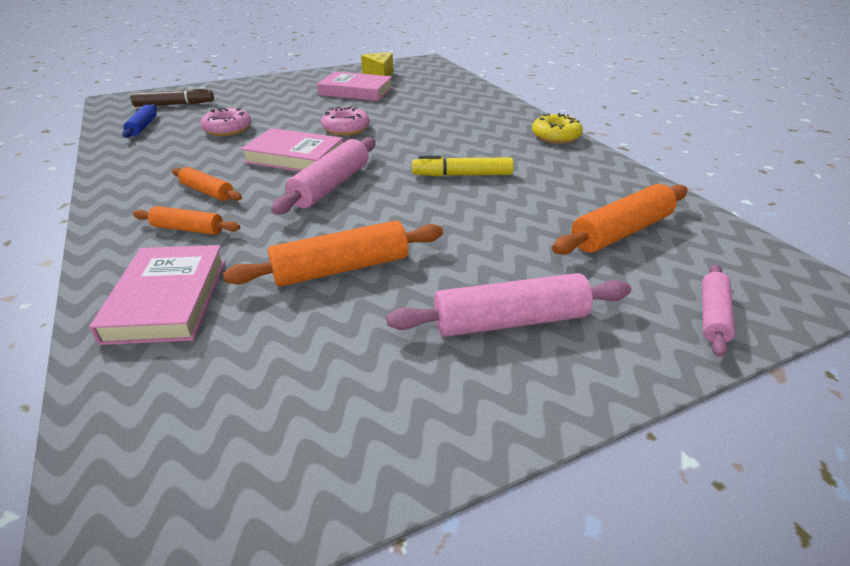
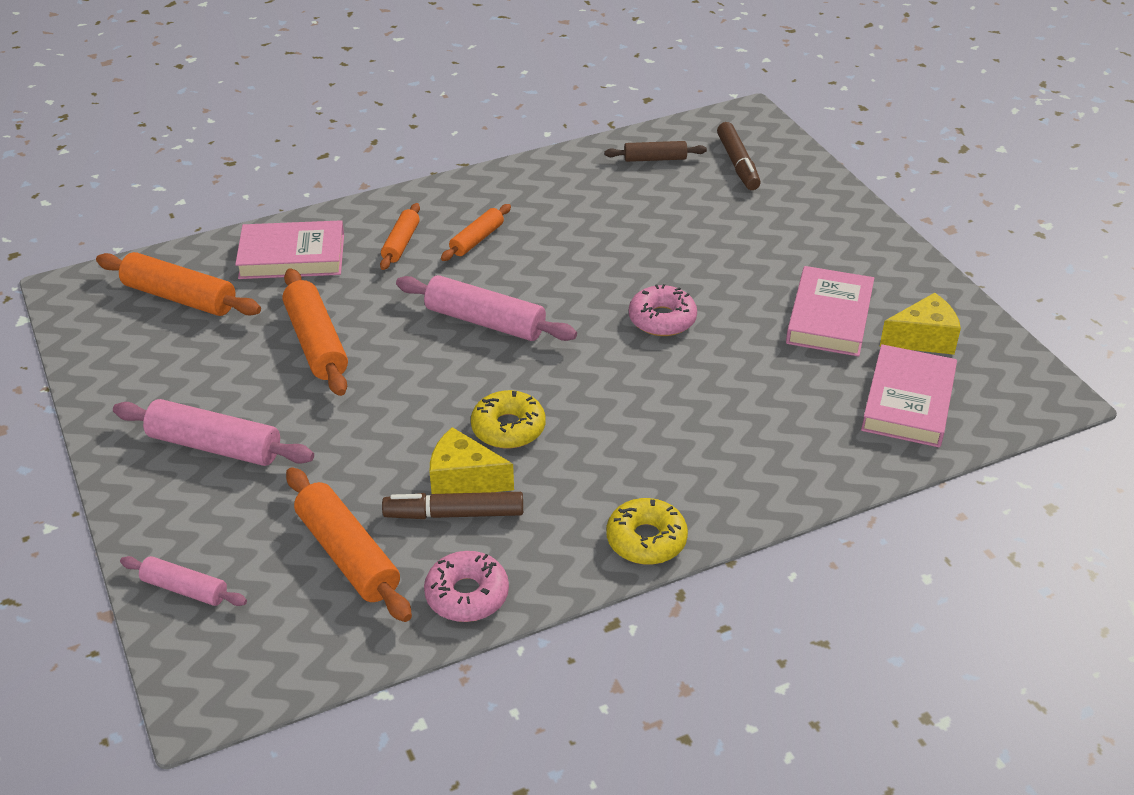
camera: 90 degrees right, 5 degrees up
blue rolling pin [122,104,157,138] -> brown rolling pin [604,141,707,162]
pink donut [201,107,252,136] -> pink donut moved to [424,551,509,622]
pink book [241,128,343,171] -> pink book moved to [861,344,957,447]
pink rolling pin [386,273,631,337] -> pink rolling pin turned 60 degrees counterclockwise [113,399,314,466]
yellow marker [412,156,514,176] -> yellow donut [471,390,545,448]
none -> orange rolling pin [96,252,261,316]
none -> brown marker [382,492,523,519]
none -> yellow cheese [430,427,514,494]

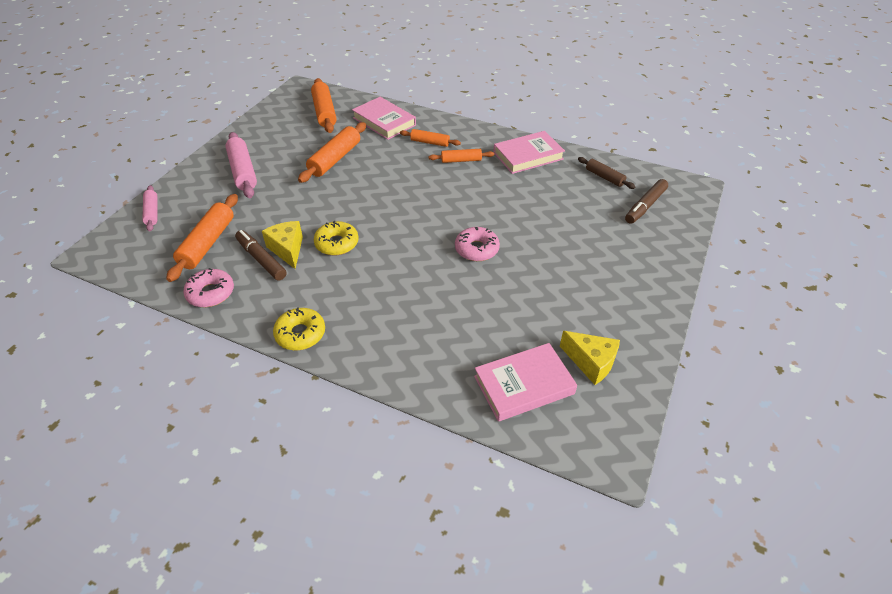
camera: 50 degrees right, 5 degrees up
orange rolling pin [380,203,420,270] -> orange rolling pin turned 45 degrees clockwise [400,129,461,147]
pink rolling pin [396,275,577,341] -> none
pink book [786,266,874,357] -> pink book moved to [494,131,565,174]

